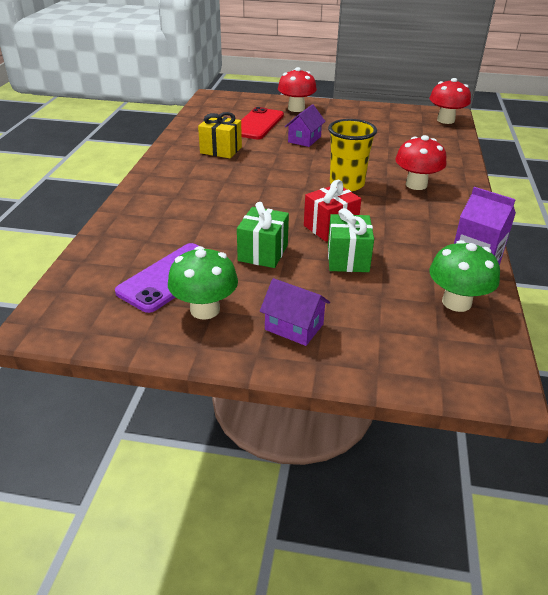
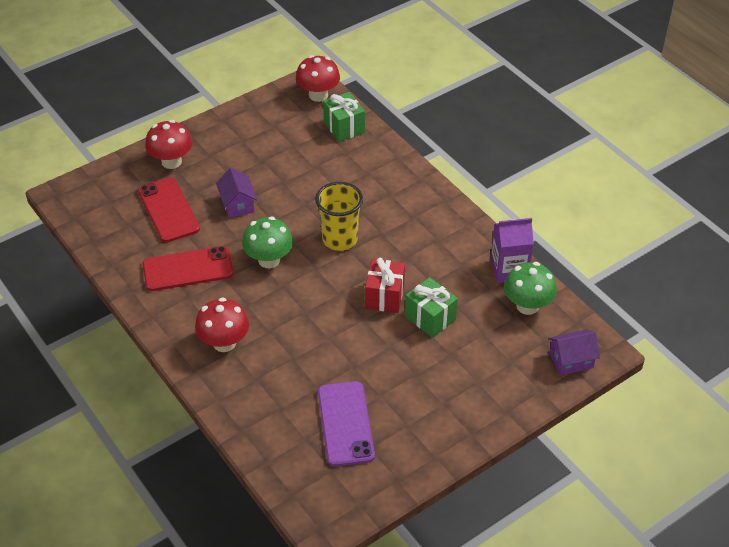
camera: 45 degrees left, 10 degrees up
green mushroom [168,246,238,320] -> green mushroom moved to [242,216,293,268]
yellow gift [198,112,242,158] -> red phone [143,246,234,291]
green gift [237,202,289,268] -> green gift moved to [323,92,365,142]
purple house [260,278,330,346] -> purple house moved to [548,330,600,375]
red mushroom [395,135,446,190] -> red mushroom moved to [195,297,249,352]

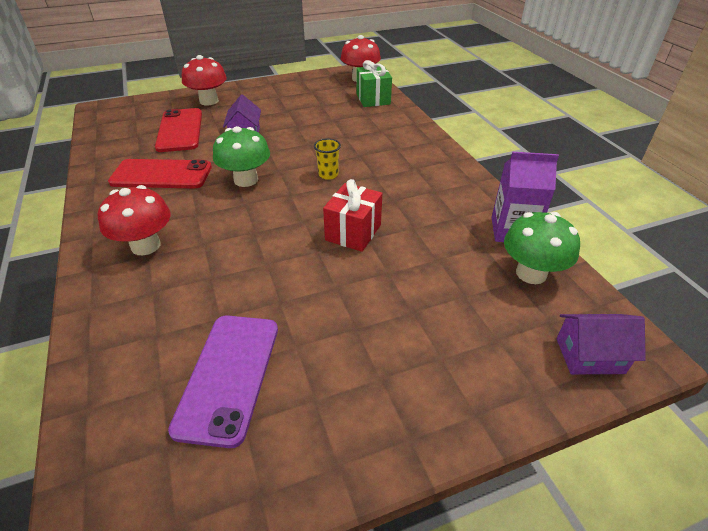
camera: 15 degrees right, 5 degrees down
yellow cup [315,182,363,251] -> yellow cup [314,138,341,180], size x0.52
green gift [405,277,458,338] -> none

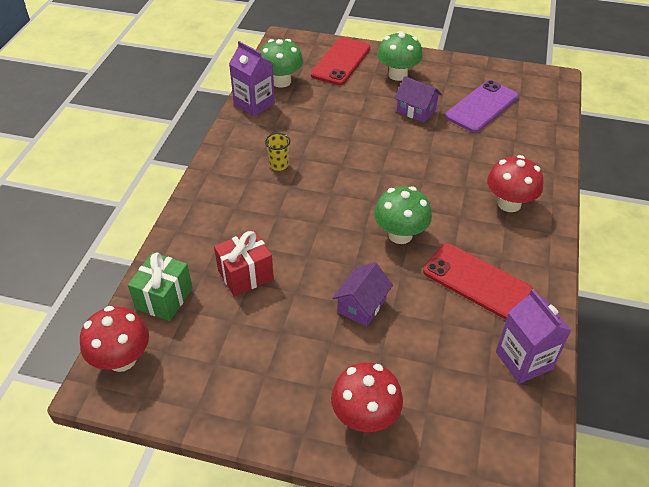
camera: 145 degrees left, 5 degrees up
red phone [155,108,202,152] -> red phone moved to [311,37,371,85]
yellow cup [314,138,341,180] -> yellow cup moved to [265,133,290,171]
red gift [323,179,382,252] -> red gift moved to [214,230,274,297]
purple house [556,314,646,374] -> purple house moved to [395,76,442,123]
none -> green mushroom [377,31,423,81]
none -> purple carton [496,289,572,384]

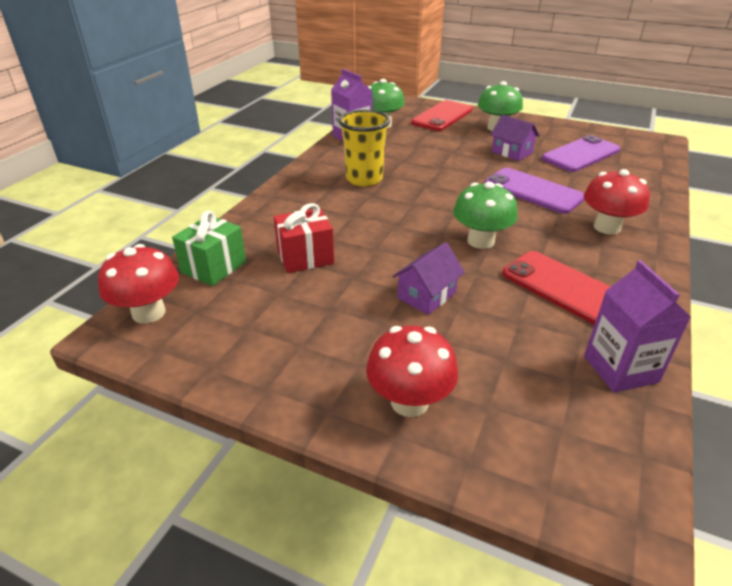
camera: 10 degrees right, 10 degrees down
yellow cup [265,133,290,171] -> yellow cup [338,110,390,187], size x1.93
none -> purple phone [484,168,585,214]

